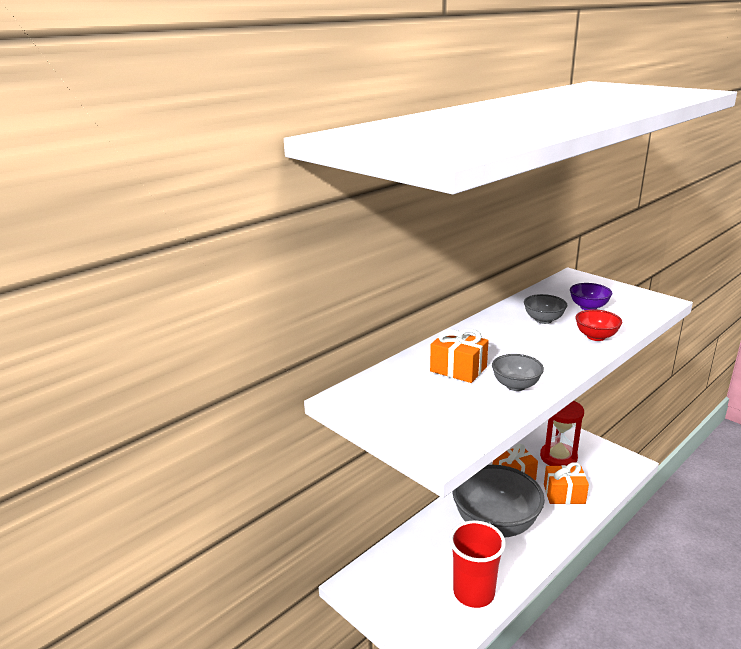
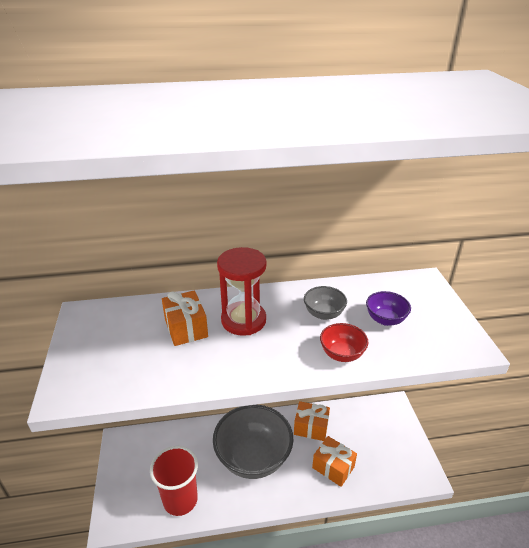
camera: 35 degrees right, 10 degrees up
grey bowl [492,354,544,391] -> none
red hourglass [540,401,584,466] -> red hourglass moved to [217,247,266,336]

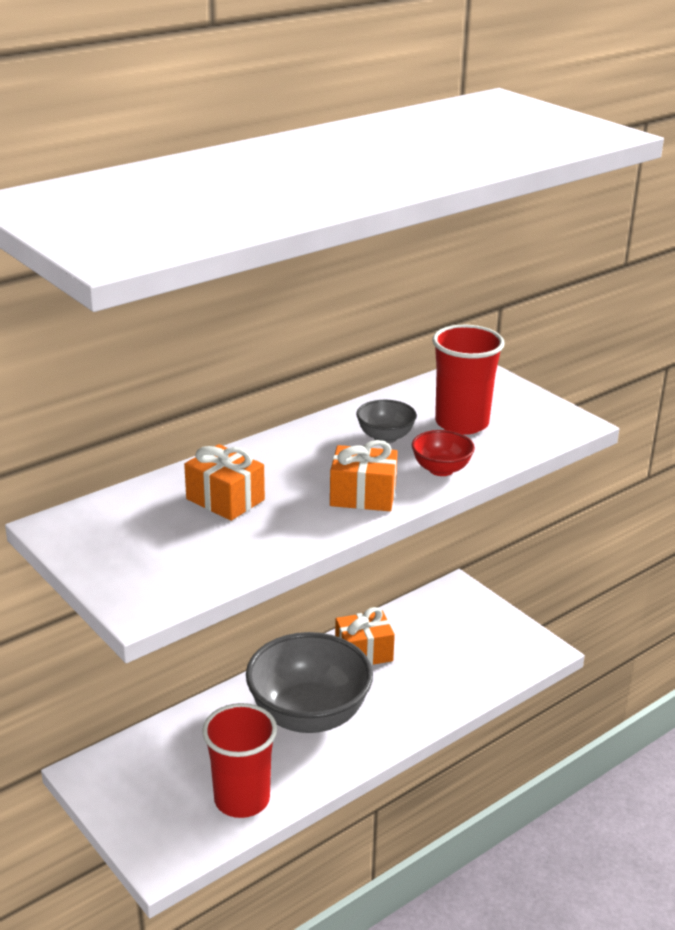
camera: 30 degrees left, 5 degrees down
red hourglass [217,247,266,336] -> none
orange gift [312,436,357,487] -> orange gift moved to [330,440,398,511]
purple bowl [366,291,411,326] -> red cup [432,325,504,435]

